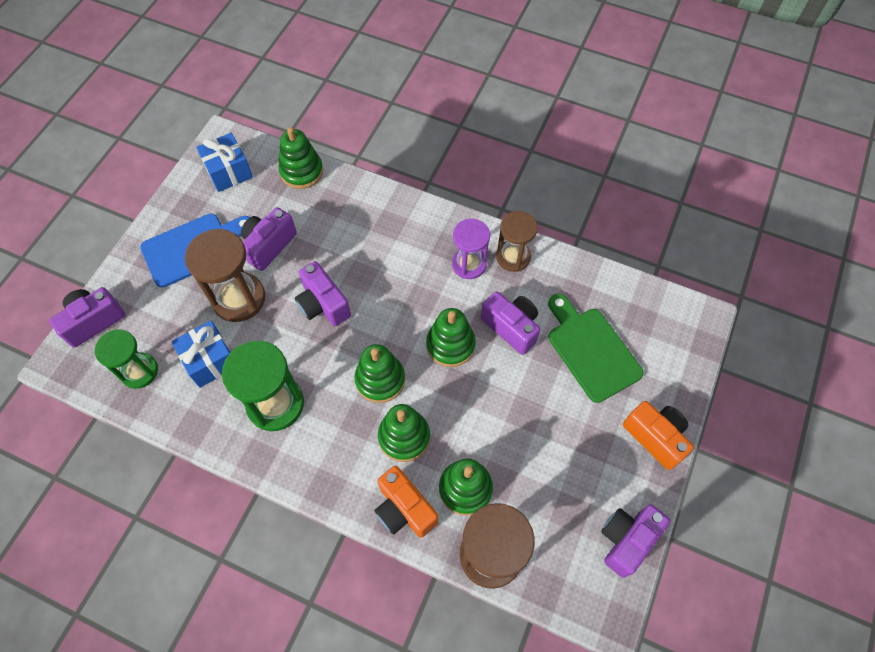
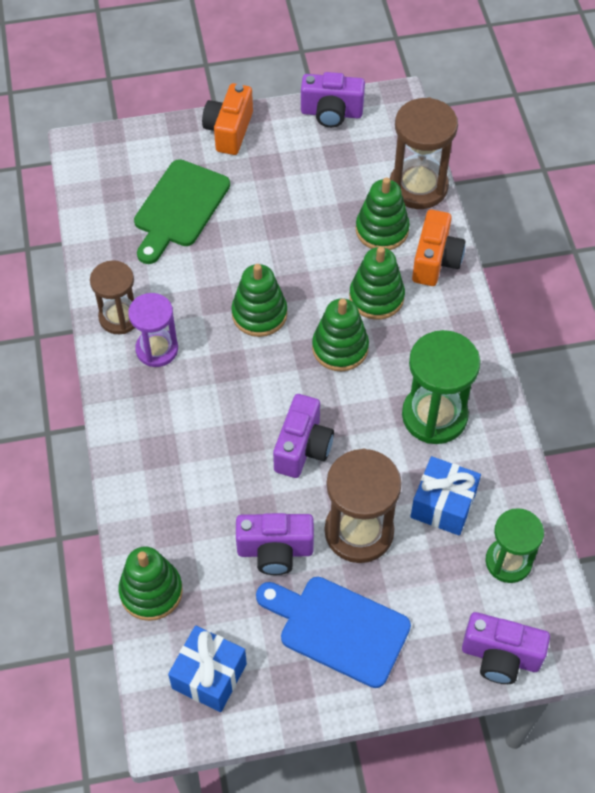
camera: 125 degrees left, 5 degrees down
purple camera [481,291,540,355] -> none

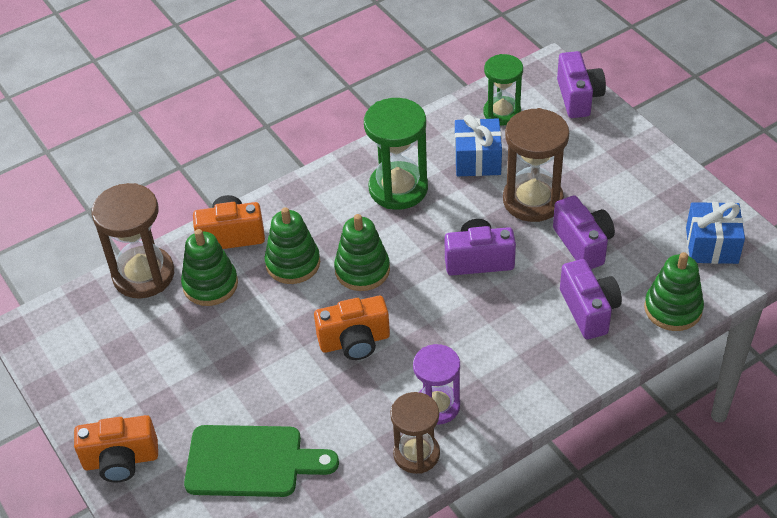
camera: 110 degrees left, 10 degrees down
green stacking toy [231,264,287,337] -> orange camera [314,296,390,360]
blue cutting board [256,577,411,688] -> none
purple camera [301,72,365,128] -> purple camera moved to [560,259,622,339]

